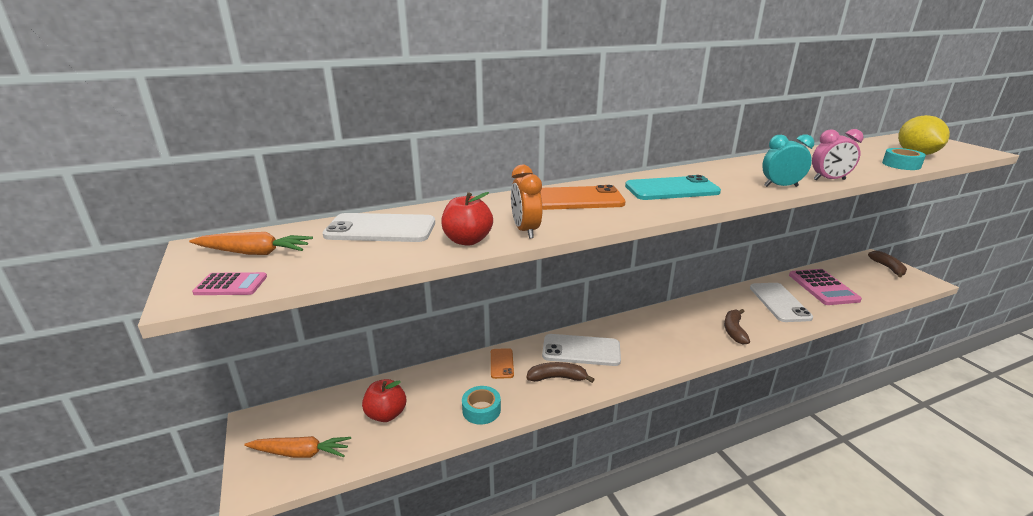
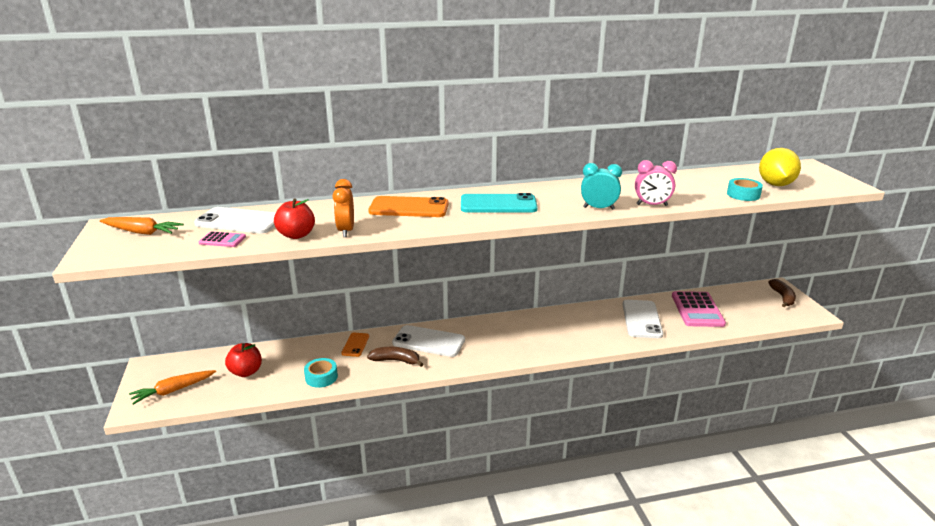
camera: 10 degrees right, 0 degrees up
pink calculator [192,272,267,295] -> pink calculator moved to [199,231,246,247]
orange carrot [244,436,351,458] -> orange carrot turned 135 degrees clockwise [129,370,216,405]
brown banana [724,309,750,344] -> none

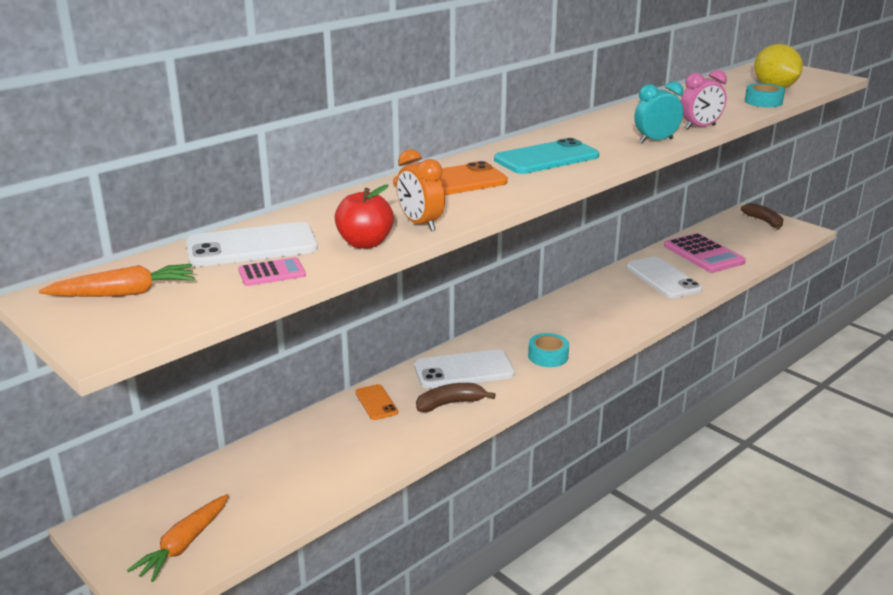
camera: 30 degrees left, 0 degrees up
red apple [225,343,262,377] -> none
turquoise tape [304,358,338,388] -> turquoise tape moved to [528,333,569,367]

